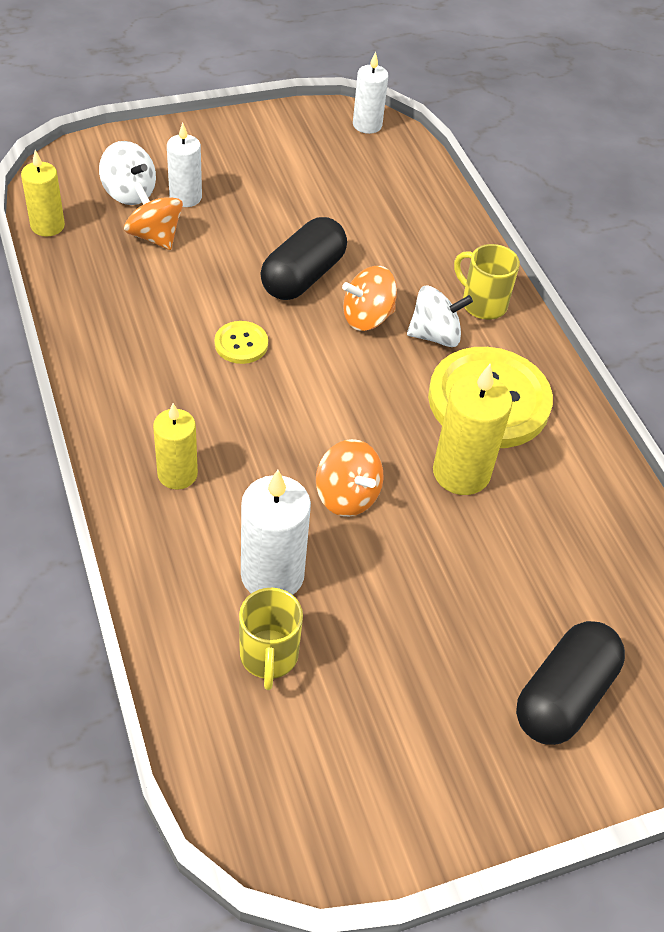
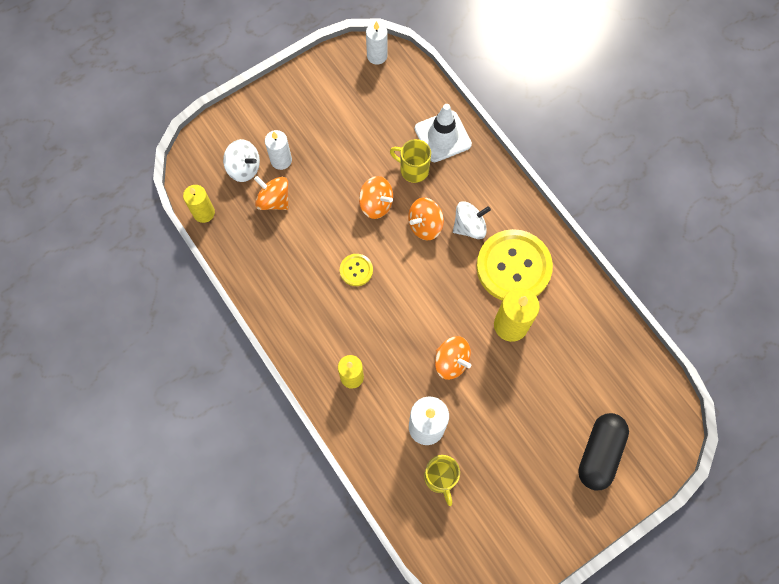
camera: 10 degrees left, 20 degrees up
black capsule [260,217,347,300] -> orange spinning top [359,176,393,219]
yellow mug [454,244,520,320] -> yellow mug moved to [390,139,431,183]
none -> white traffic cone [415,104,472,162]

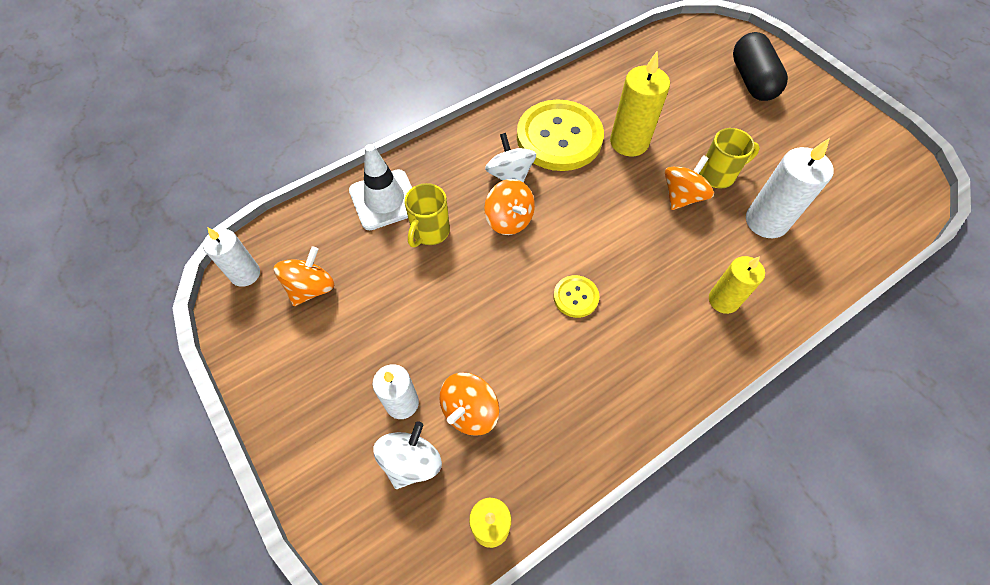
camera: 90 degrees left, 10 degrees down
orange spinning top [359,176,393,219] -> orange spinning top moved to [274,246,334,306]
yellow mug [424,455,460,506] -> yellow mug moved to [699,128,760,189]
black capsule [578,413,629,491] -> black capsule turned 60 degrees clockwise [733,32,788,101]

